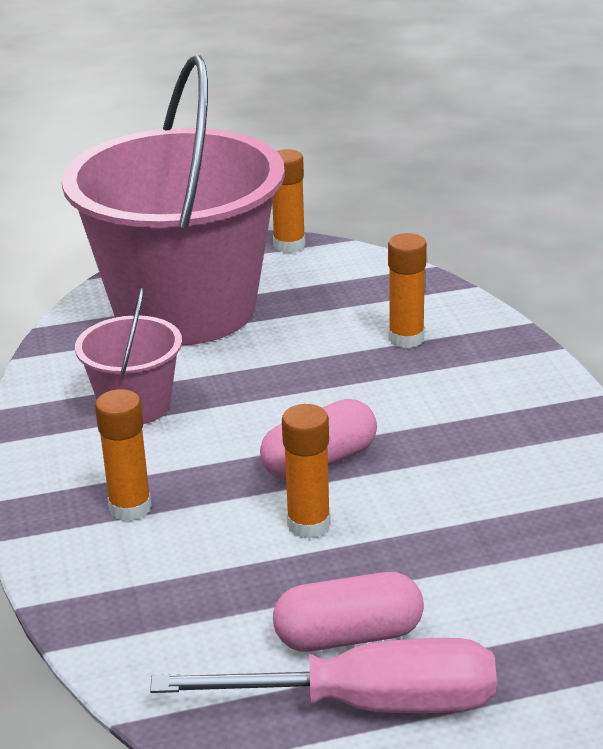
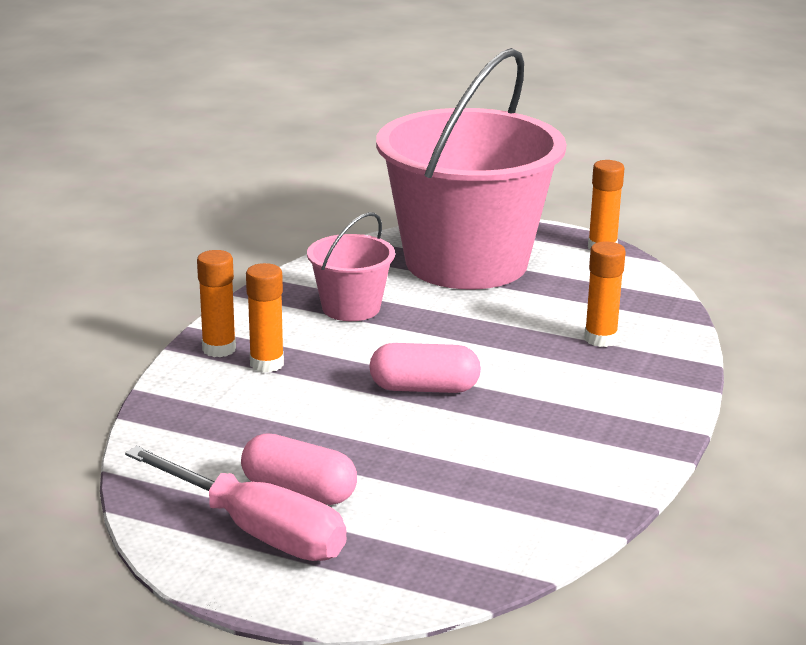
camera: 35 degrees right, 5 degrees down
orange glue stick [282,404,331,539] -> orange glue stick moved to [197,250,236,357]

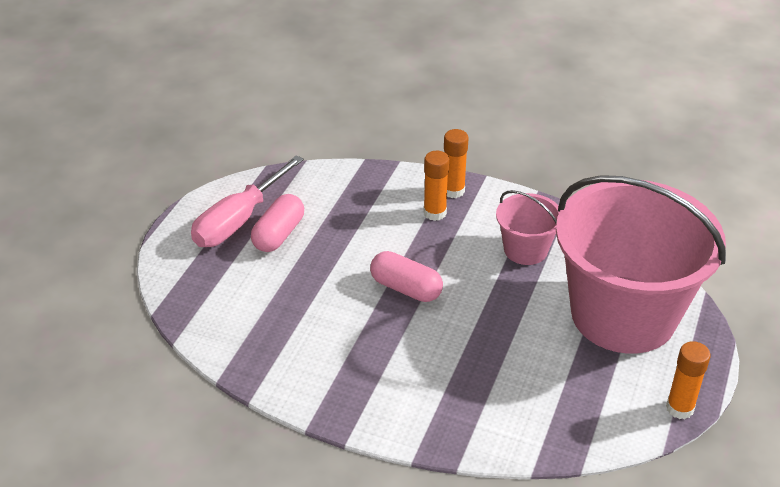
camera: 90 degrees right, 15 degrees up
pink capsule [369,343,481,393] -> pink capsule turned 60 degrees counterclockwise [370,251,443,302]
orange glue stick [584,241,626,347] -> none

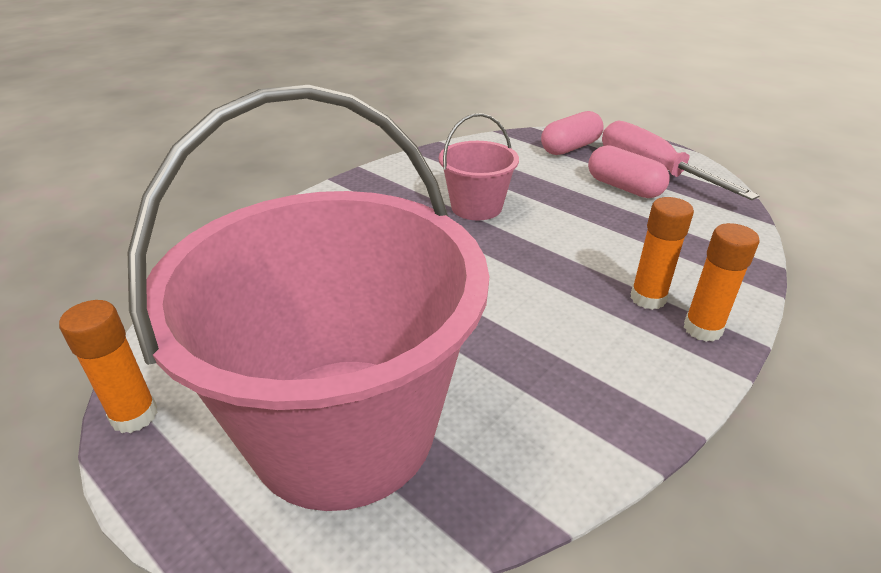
camera: 110 degrees right, 5 degrees down
pink capsule [370,251,443,302] -> pink capsule moved to [541,111,604,155]
pink bucket [496,190,559,265] -> pink bucket moved to [439,113,519,220]

